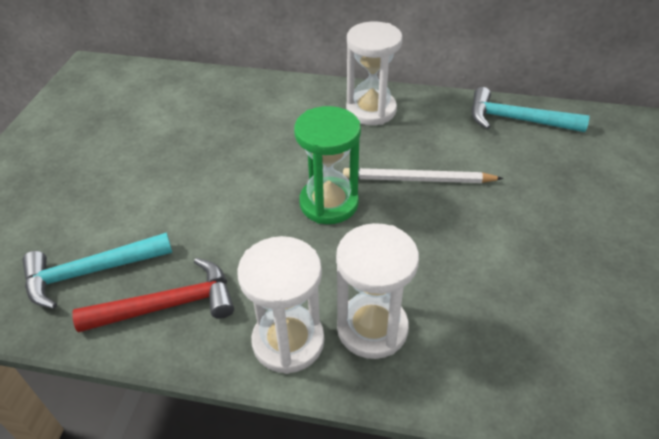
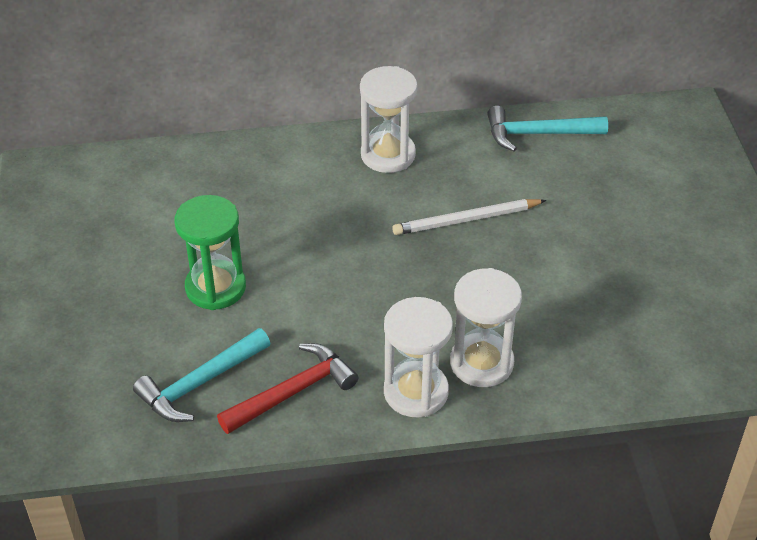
camera: 20 degrees left, 0 degrees up
green hourglass [294,106,361,224] -> green hourglass moved to [175,195,246,310]

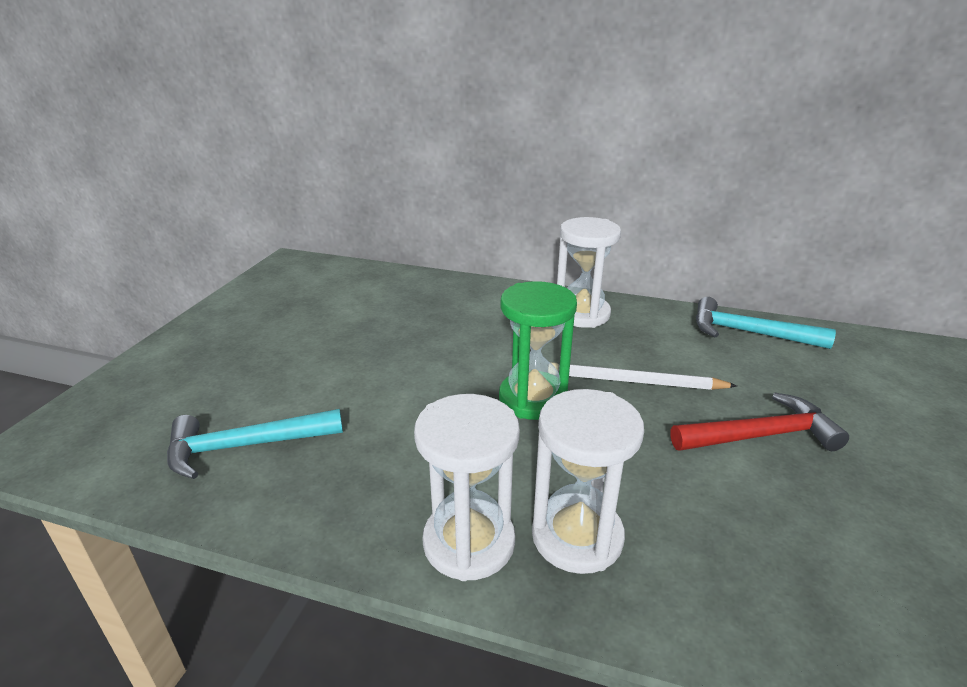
camera: 25 degrees right, 15 degrees down
green hourglass [175,195,246,310] -> green hourglass moved to [499,281,577,420]
red hammer [217,343,358,434] -> red hammer moved to [670,392,849,451]

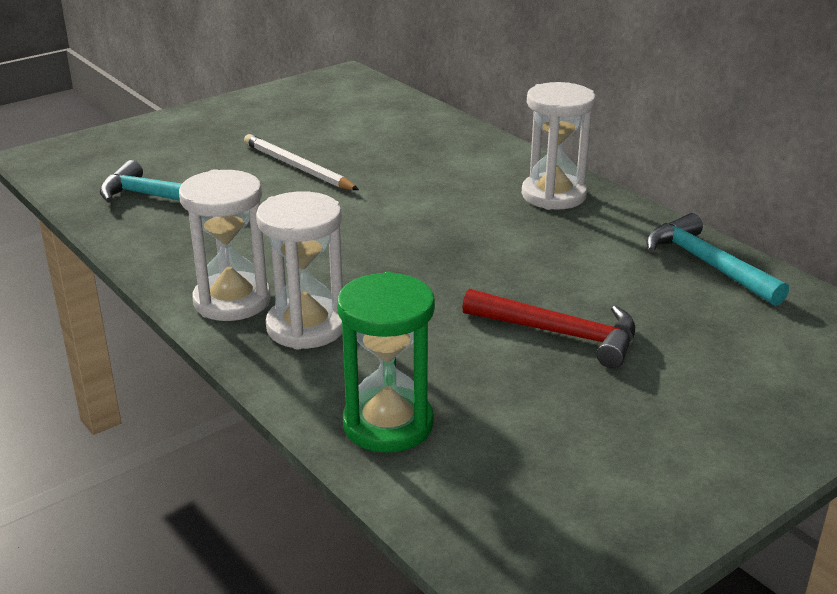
camera: 35 degrees right, 0 degrees up
green hourglass [499,281,577,420] -> green hourglass moved to [337,272,435,453]
white pencil [551,362,737,390] -> white pencil moved to [244,134,359,190]

